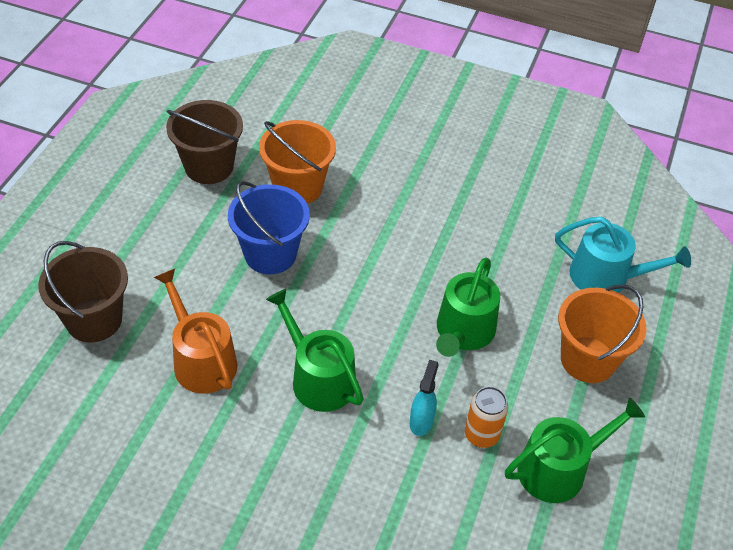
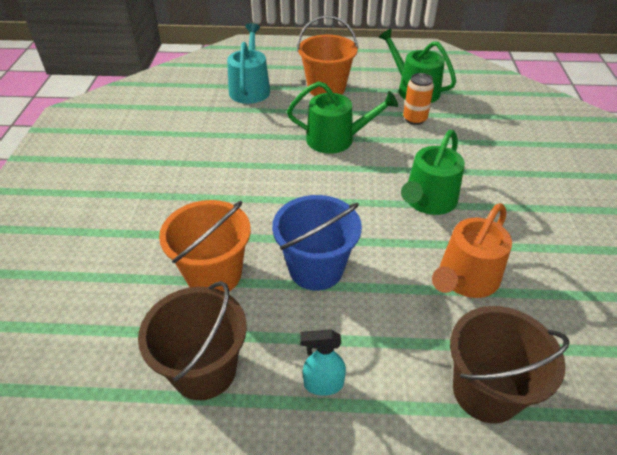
camera: 105 degrees left, 5 degrees down
turquoise spray bottle [410,360,439,436] -> turquoise spray bottle moved to [300,329,346,396]

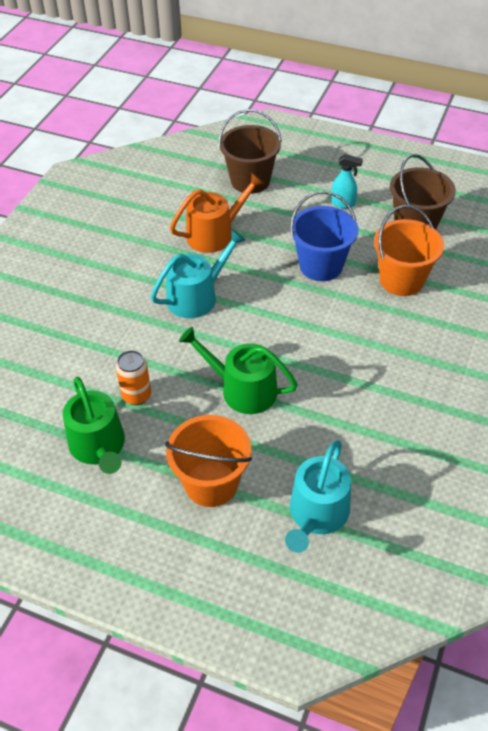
camera: 160 degrees left, 5 degrees up
green watering can [401,130,465,215] -> turquoise watering can [151,230,246,318]

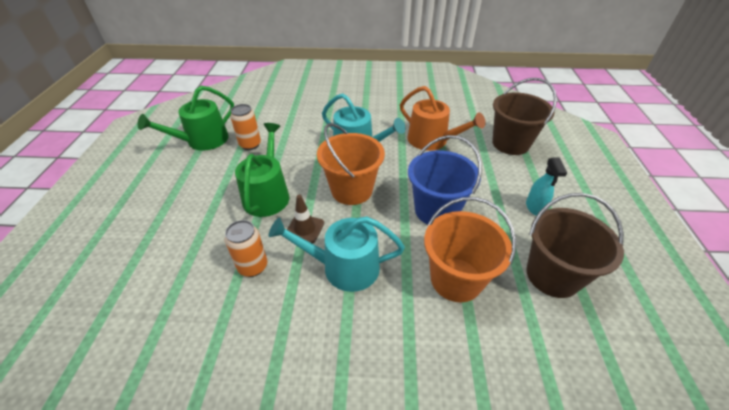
camera: 70 degrees right, 5 degrees down
orange bucket [165,415,252,507] -> orange bucket moved to [317,123,385,205]
turquoise watering can [285,440,351,553] -> turquoise watering can moved to [268,216,405,292]
none -> orange can [225,220,267,277]
none -> brown traffic cone [287,194,324,244]

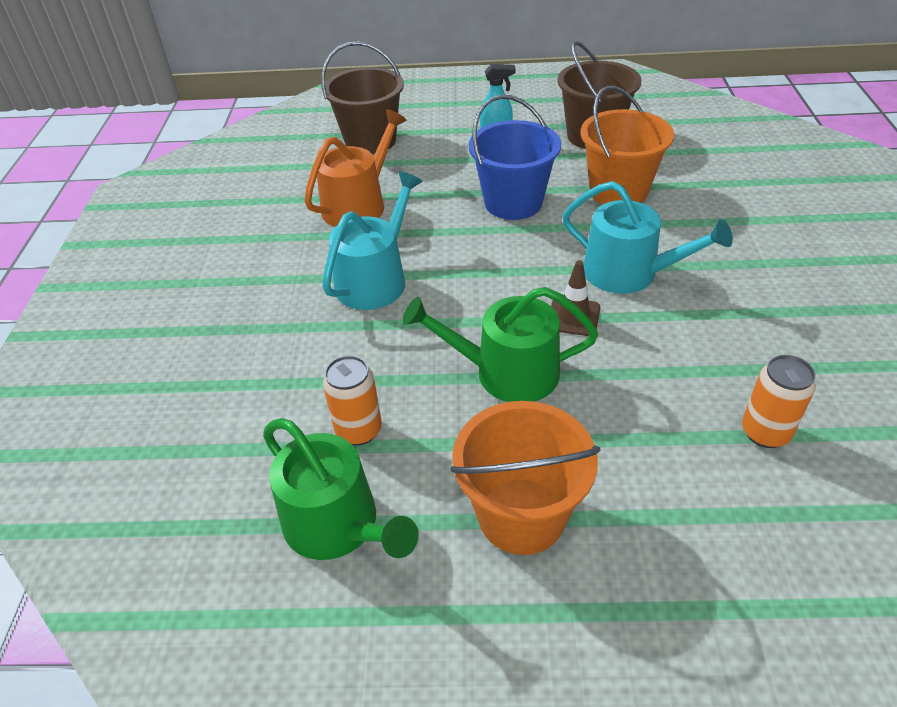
camera: 90 degrees left, 0 degrees up
orange can [225,220,267,277] -> orange can moved to [742,355,816,448]
turquoise watering can [268,216,405,292] -> turquoise watering can turned 60 degrees counterclockwise [562,181,733,294]
orange bucket [317,123,385,205] -> orange bucket moved to [450,401,601,555]

